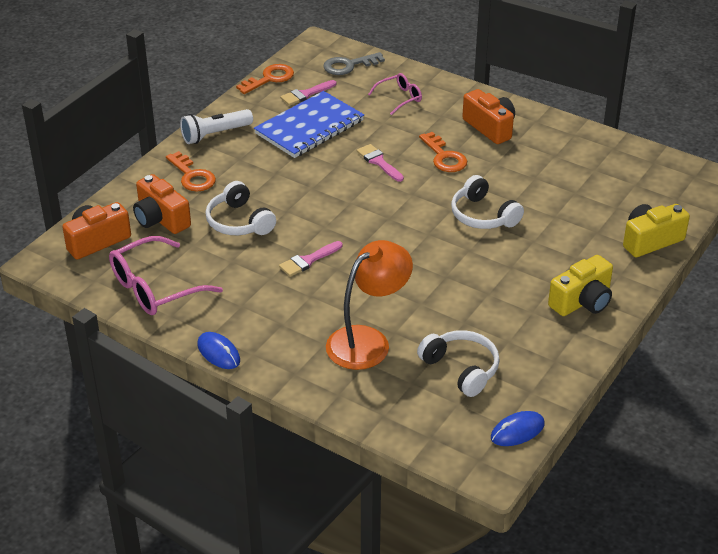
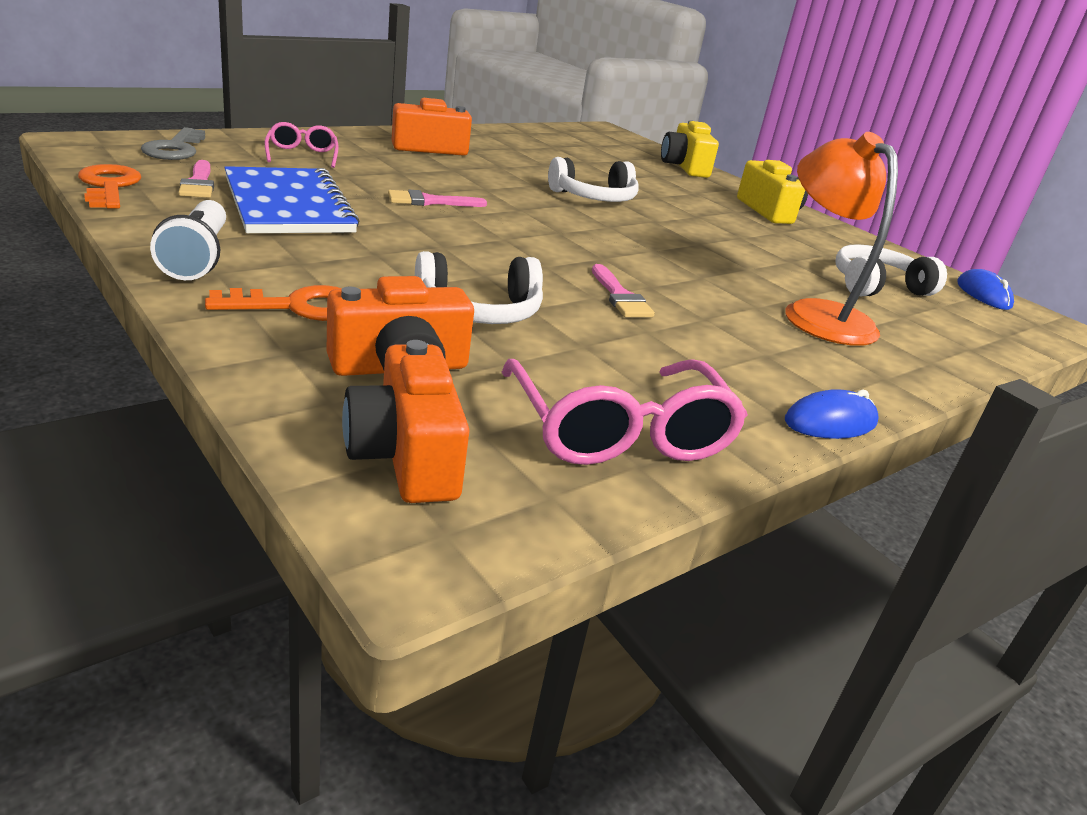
camera: 75 degrees left, 10 degrees down
orange key [419,132,467,172] -> none

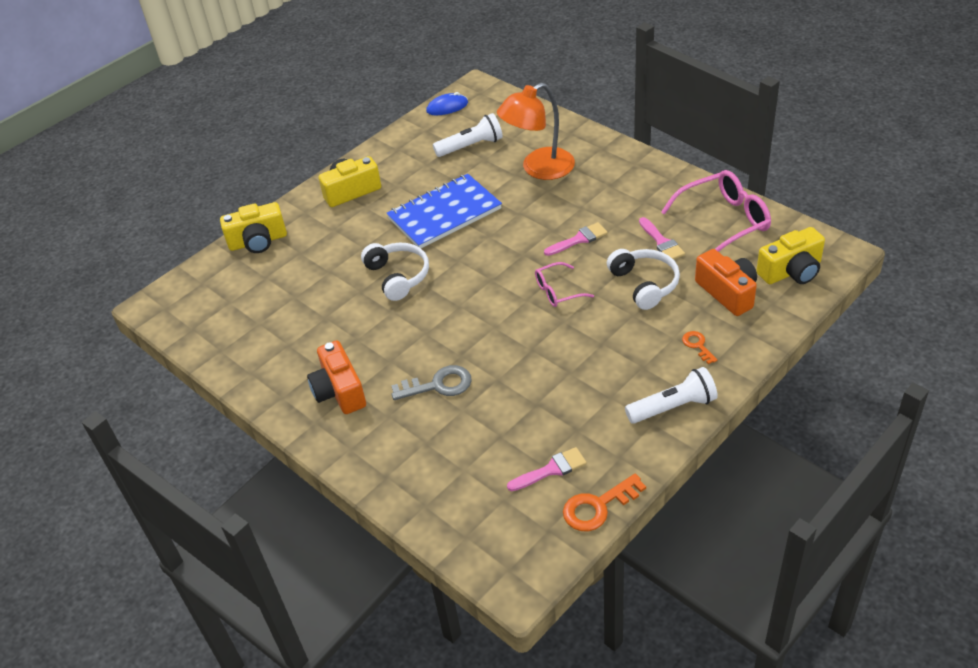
camera: 90 degrees left, 15 degrees up
grey key [141,127,205,160] -> grey key moved to [391,365,472,400]
orange key [205,285,342,321] -> orange key [682,331,717,364], size x0.58
blue notebook [224,166,359,233] -> blue notebook moved to [387,174,502,248]
pink glasses [265,122,339,168] -> pink glasses moved to [535,262,594,307]
orange camera [342,340,470,503] -> yellow camera [756,227,825,284]
pink brush [388,190,487,207] -> pink brush moved to [639,217,685,260]
blue mouse [785,389,879,439] -> none
white headphones [836,244,947,296] -> white flashlight [433,113,503,157]

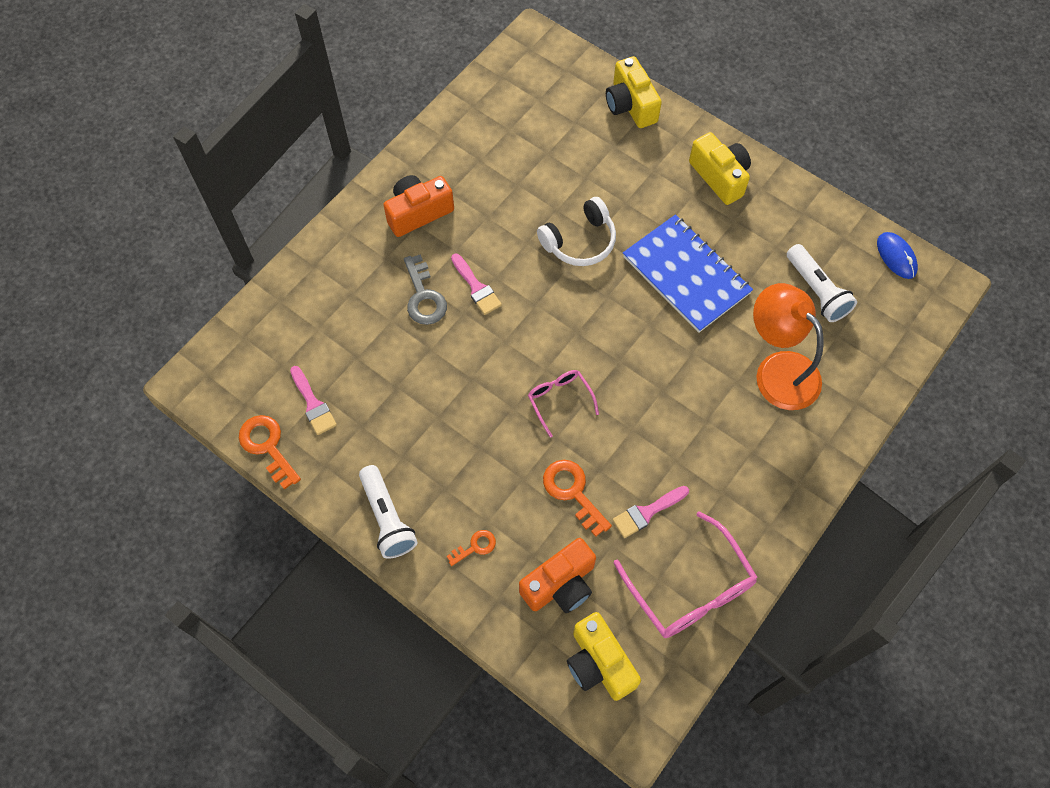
camera: 80 degrees right, 20 degrees up
pink brush [544,222,608,256] -> pink brush moved to [451,253,502,315]
white headphones [607,249,680,310] -> orange key [543,460,612,537]

